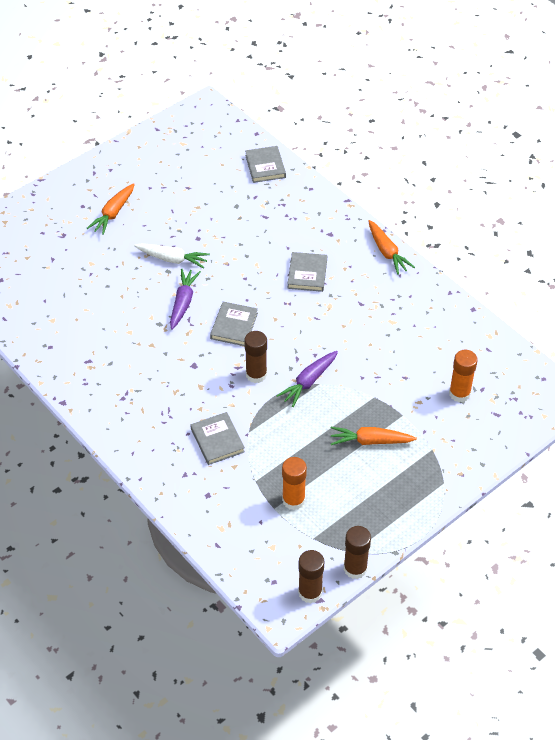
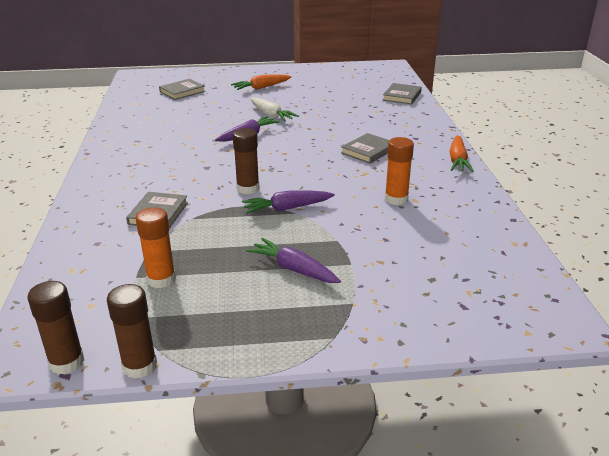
camera: 35 degrees right, 20 degrees down
grey book [210,302,258,346] -> grey book moved to [159,79,205,100]
orange carrot [331,427,417,445] -> purple carrot [246,238,341,283]
orange glue stick [449,350,478,402] -> orange glue stick moved to [385,137,414,205]

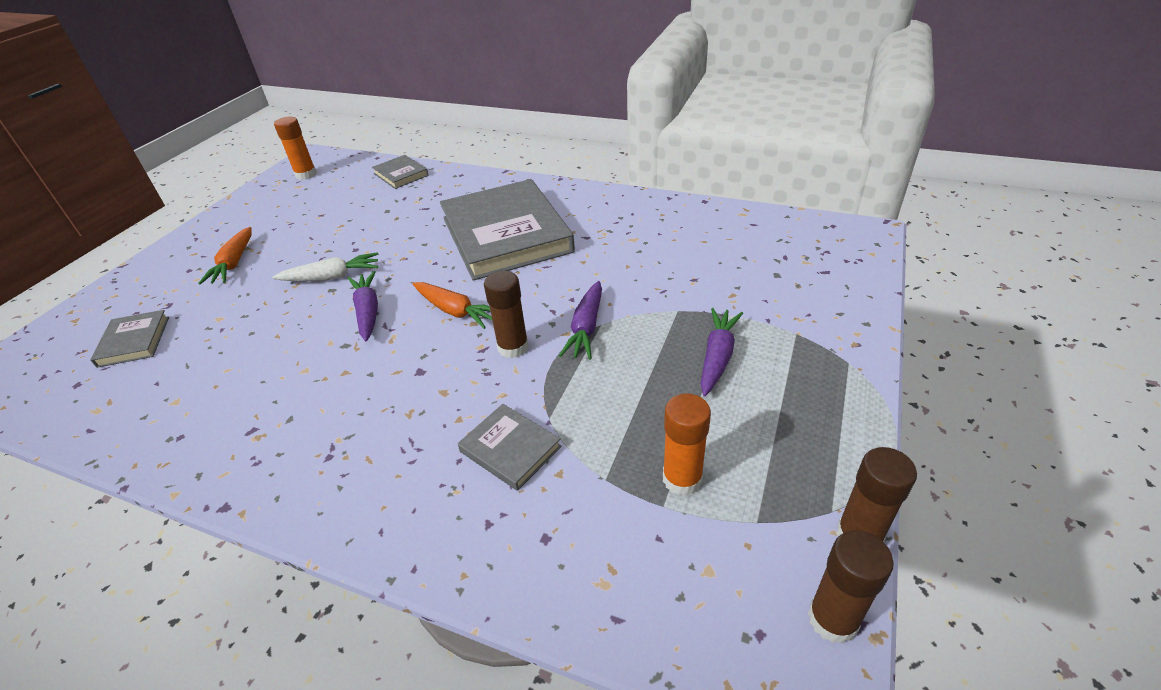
camera: 60 degrees left, 10 degrees up
purple carrot [246,238,341,283] -> purple carrot turned 135 degrees clockwise [700,308,743,396]
grey book [341,133,389,164] -> grey book [440,179,575,281], size x2.28
orange glue stick [385,137,414,205] -> orange glue stick moved to [274,117,317,180]
orange carrot [449,135,474,172] -> orange carrot moved to [413,282,492,329]

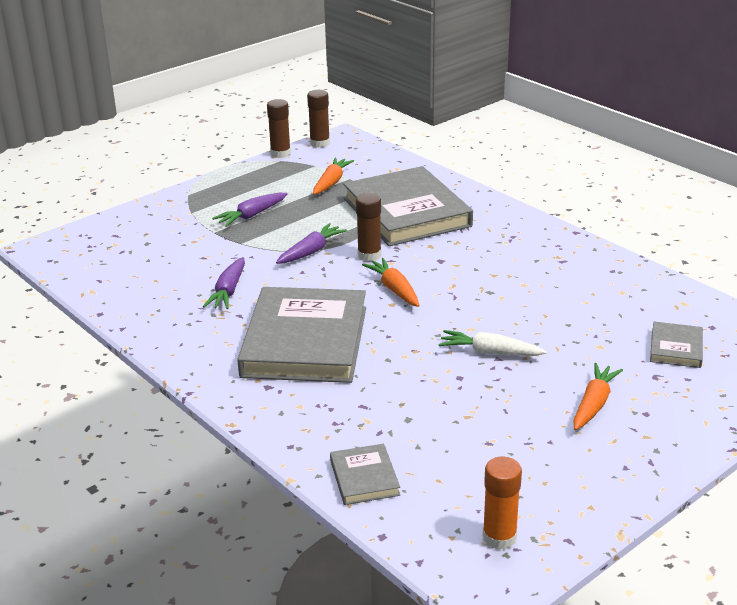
camera: 155 degrees left, 10 degrees down
purple carrot [348,271,378,341] -> purple carrot moved to [203,257,245,309]
grey book [458,404,562,491] -> grey book [343,166,473,246], size x2.28
orange glue stick [663,393,711,496] -> orange carrot [313,158,354,195]

